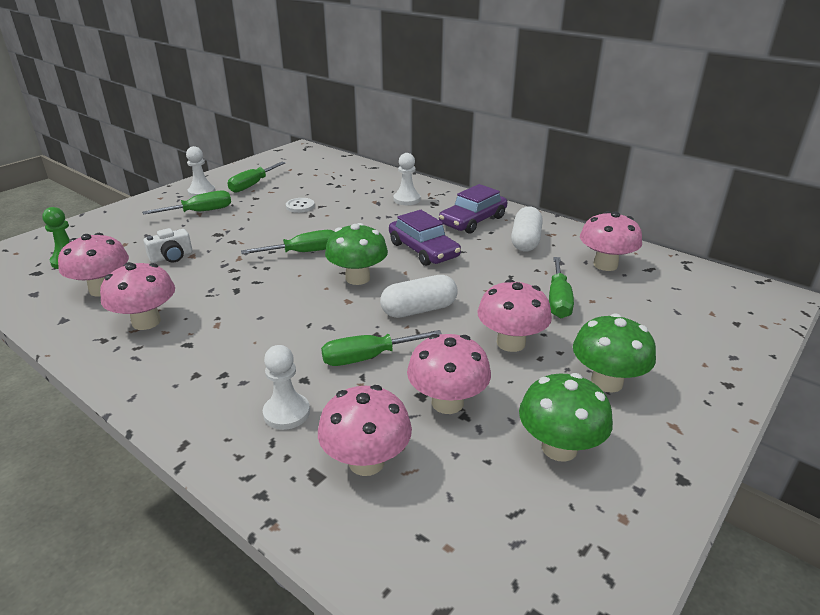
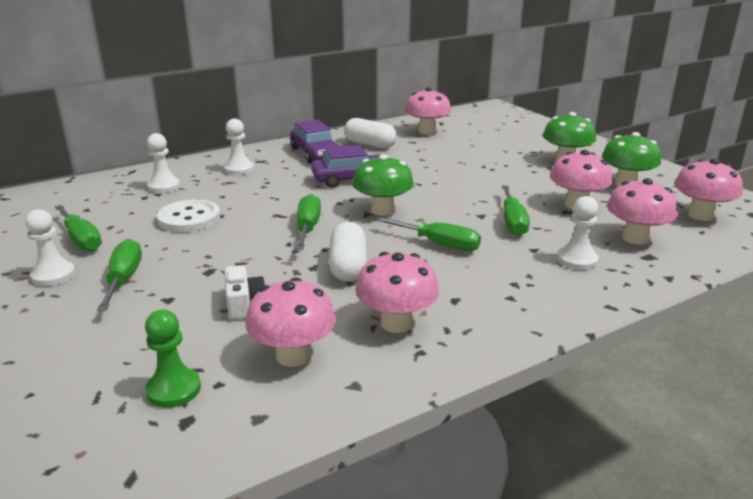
camera: 70 degrees left, 5 degrees down
white button [286,198,315,213] -> white button [157,199,220,232], size x1.71
white capsule [380,275,457,318] -> white capsule moved to [329,222,367,282]
pink mushroom [477,279,552,352] -> pink mushroom moved to [674,159,743,221]
green screwdriver [549,257,574,318] -> green screwdriver moved to [376,217,481,252]
none -> white pawn [147,133,180,193]

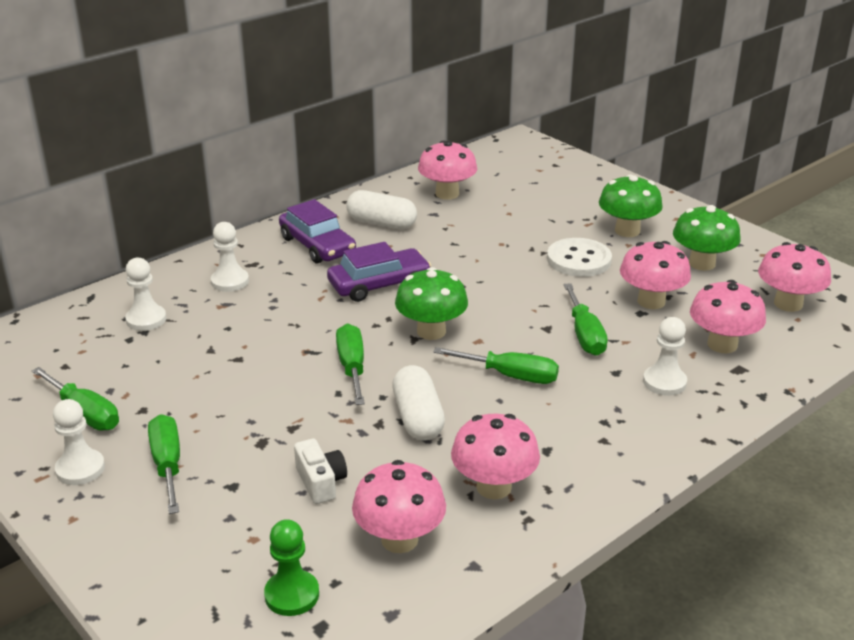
camera: 10 degrees left, 5 degrees up
white button [157,199,220,232] -> white button moved to [547,238,612,277]

